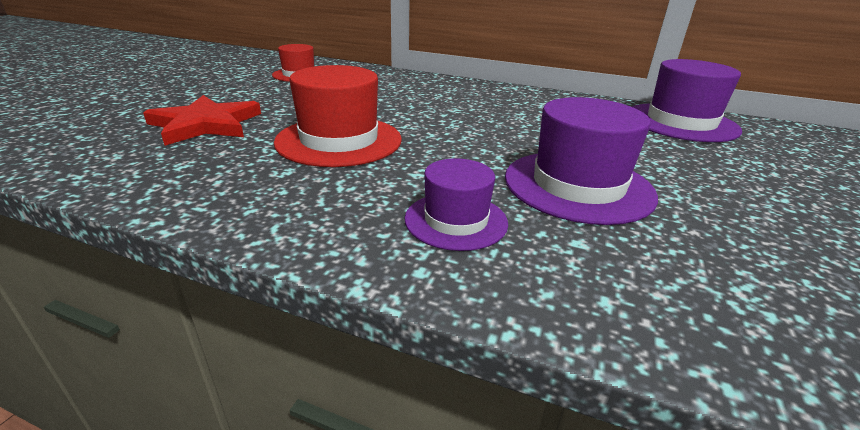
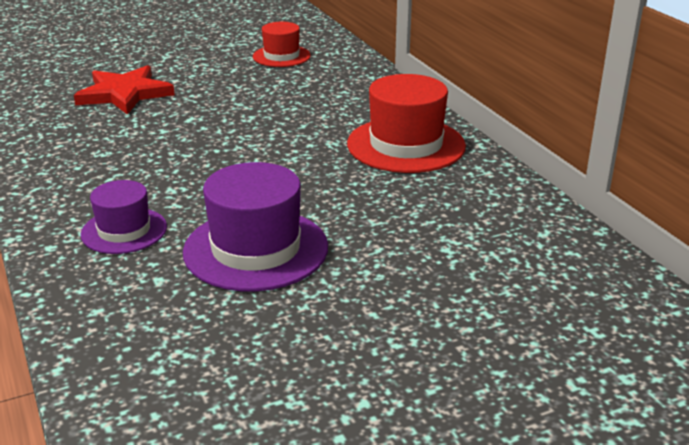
camera: 45 degrees right, 0 degrees up
red hat [274,65,402,167] -> red hat moved to [347,74,466,173]
purple hat [632,59,742,142] -> none

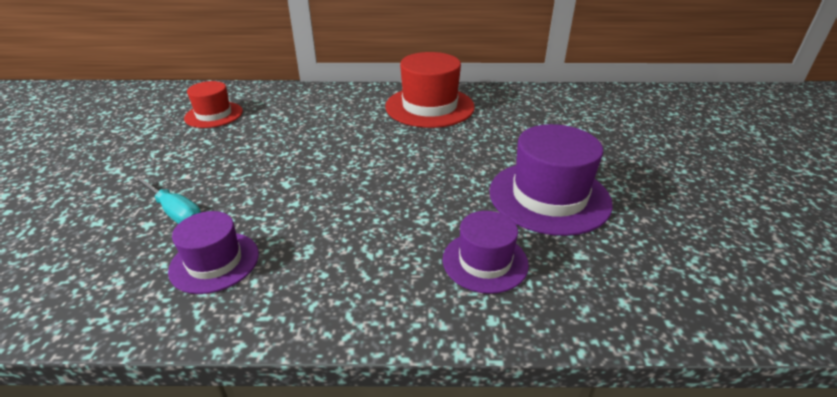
camera: 65 degrees left, 5 degrees up
red star [74,65,175,115] -> turquoise screwdriver [133,175,201,224]
none -> purple hat [168,211,259,294]

